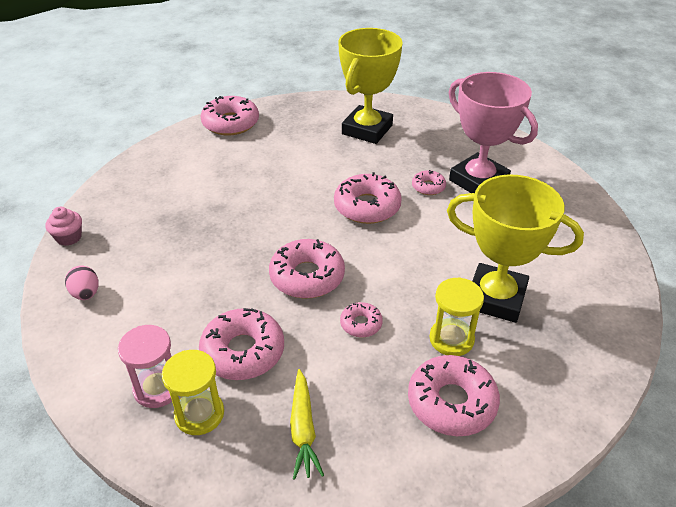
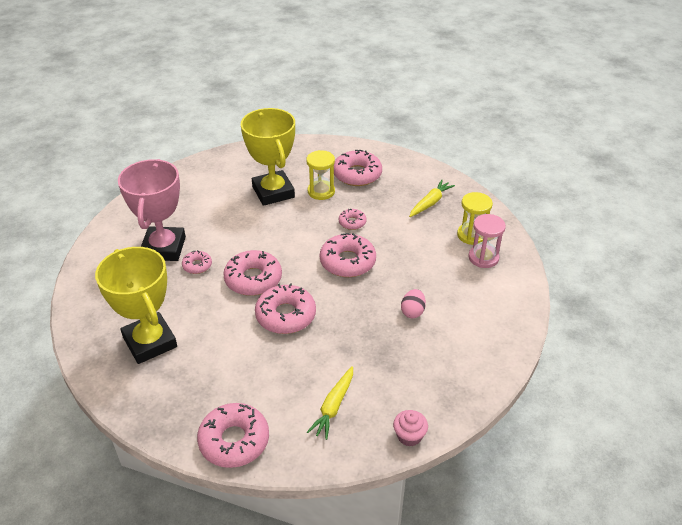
camera: 135 degrees left, 0 degrees up
pink cupcake [45,207,82,246] -> pink cupcake moved to [393,410,428,446]
pink egg [65,265,98,300] -> pink egg moved to [401,289,426,318]
pink donut [199,308,284,380] -> pink donut moved to [255,283,316,334]
yellow trophy [338,28,403,144] -> yellow trophy turned 75 degrees clockwise [95,247,177,364]
none -> yellow carrot [307,366,353,440]

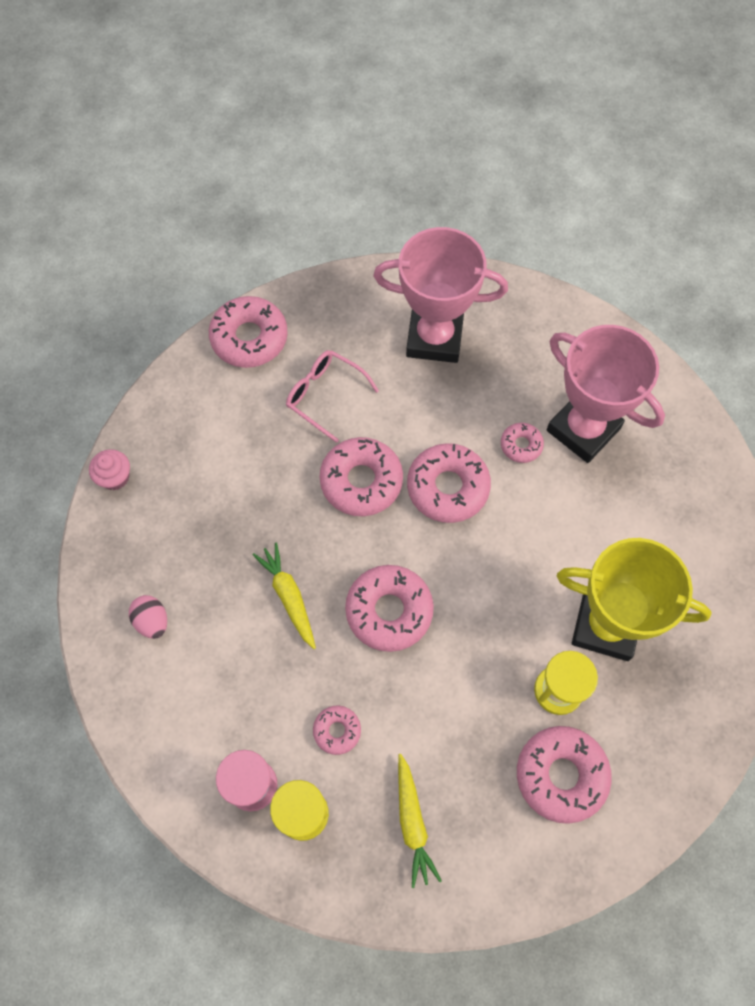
camera: 130 degrees right, 25 degrees up
yellow trophy [95,247,177,364] -> pink trophy [373,227,508,363]
yellow carrot [307,366,353,440] -> yellow carrot moved to [253,543,316,649]
pink donut [339,209,367,230] -> pink donut moved to [313,705,361,755]
pink egg [401,289,426,318] -> pink egg moved to [129,595,167,639]
none -> pink glasses [286,350,379,443]

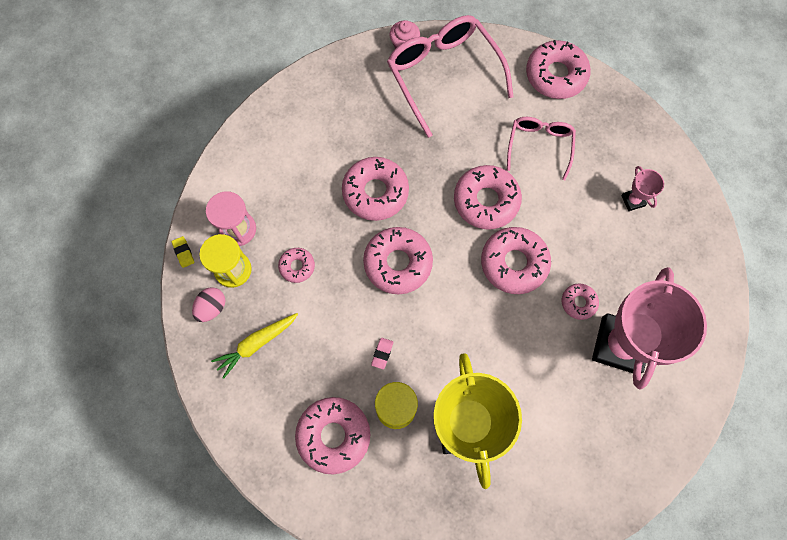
camera: 65 degrees right, 5 degrees up
pink egg [129,595,167,639] -> pink egg moved to [192,287,225,322]
yellow carrot [253,543,316,649] -> pink donut [342,157,409,221]
pink trophy [373,227,508,363] -> pink trophy [621,166,664,211], size x0.42
none -> yellow eraser [172,236,194,268]
none -> pink eraser [371,338,393,369]
none -> pink glasses [387,15,514,138]

